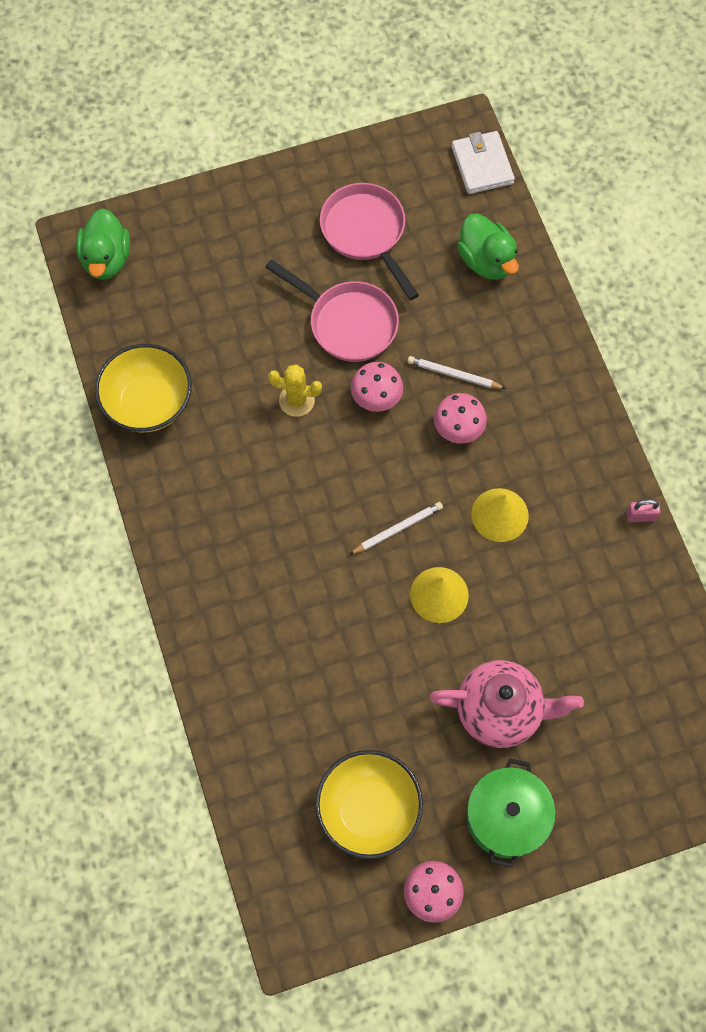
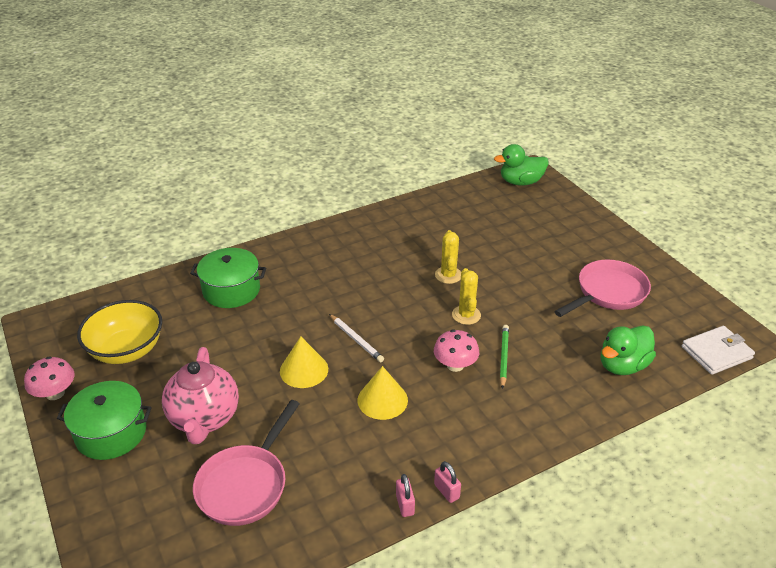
camera: 80 degrees right, 30 degrees down
yellow bowl [95,344,192,432] -> none
pink pan [265,259,399,362] -> pink pan moved to [193,400,300,526]
pink mushroom [351,362,403,412] -> yellow cactus [452,268,481,325]
white pencil [407,356,506,389] -> green pencil [500,325,509,389]
none -> green pot [190,248,266,308]
none -> pink padlock [434,461,461,503]

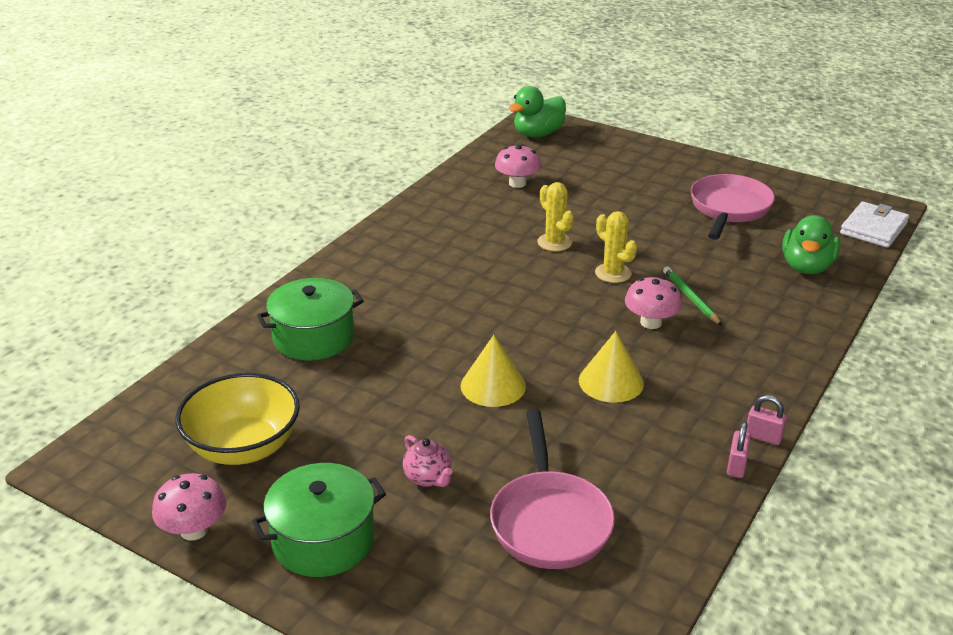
camera: 30 degrees left, 5 degrees down
pink teapot [162,347,239,444] -> pink teapot [403,435,453,487], size x0.47
white pencil [329,314,384,362] -> none
pink padlock [396,474,415,517] -> pink padlock turned 60 degrees clockwise [727,422,751,478]
none -> pink mushroom [495,144,541,188]

